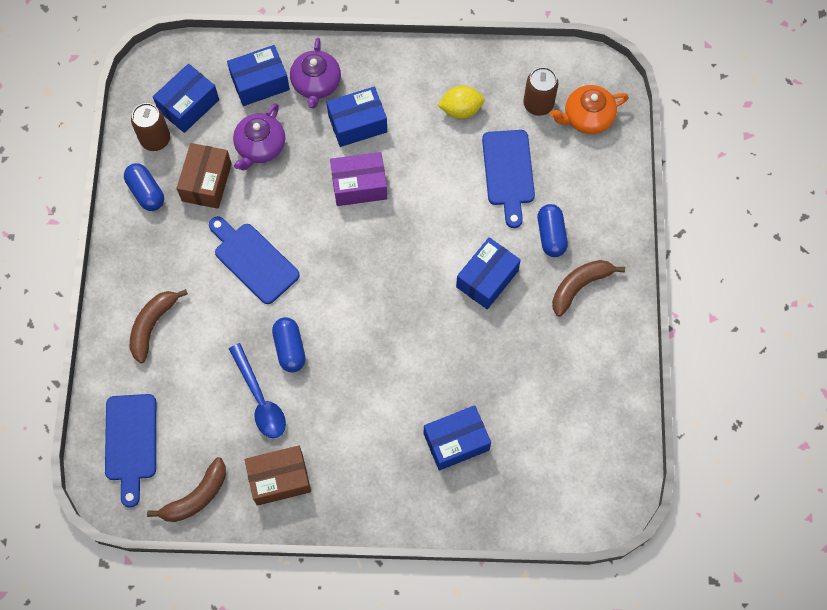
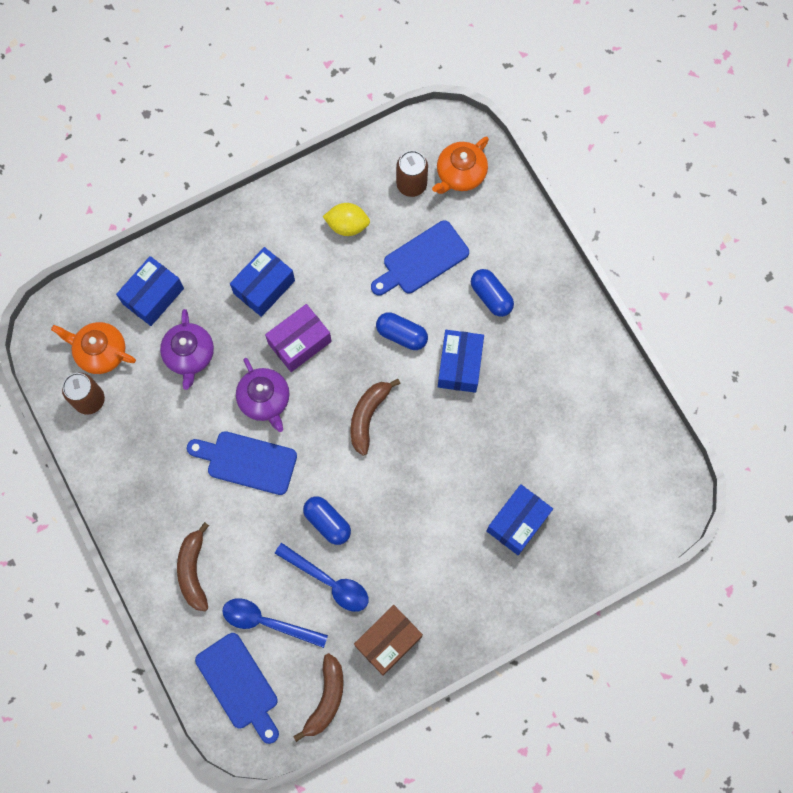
camera: 30 degrees left, 5 degrees up
blue capsule [124,163,164,211] -> blue capsule moved to [376,312,428,350]
blue box [153,64,219,133] -> orange teapot [51,322,136,374]
brown box [177,143,232,209] -> none
purple teapot [290,38,341,108] -> purple teapot moved to [236,358,289,432]
yellow lemon [437,85,485,119] -> yellow lemon turned 45 degrees clockwise [323,203,370,236]
blue cutting board [482,130,535,228] -> blue cutting board turned 90 degrees clockwise [371,220,469,296]
brown banana [552,260,625,317] -> brown banana moved to [351,379,401,456]
none -> blue spoon [222,598,328,648]

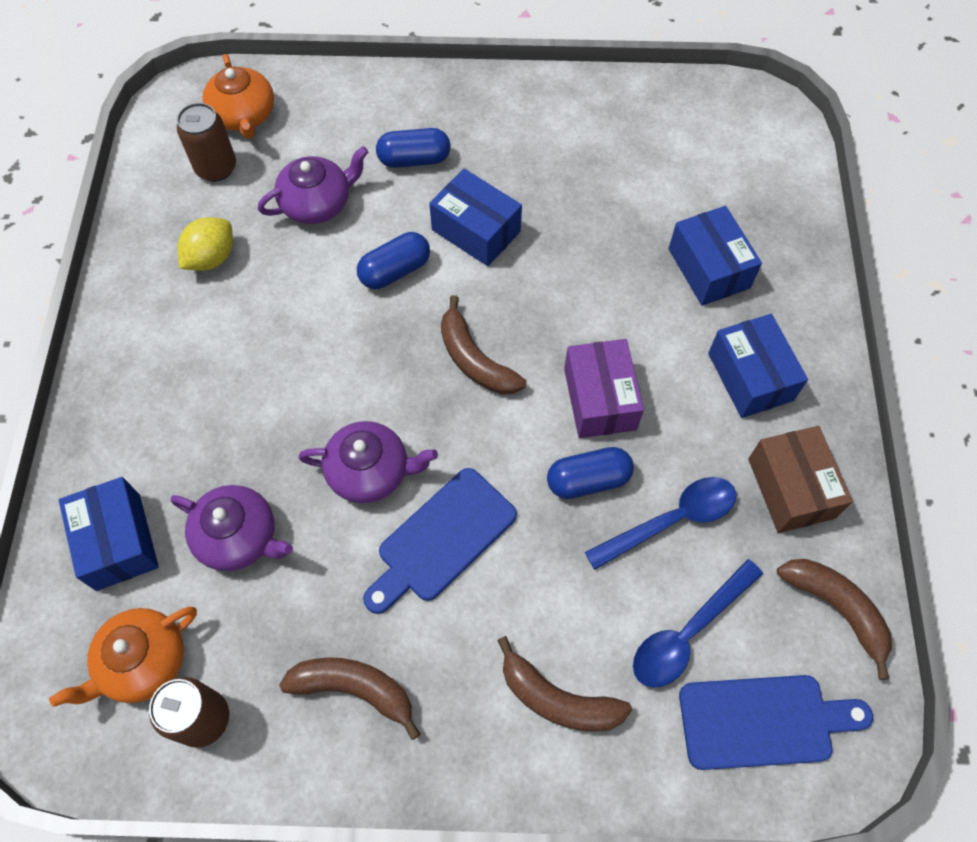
camera: 60 degrees left, 10 degrees down
blue box [230,247,295,317] -> blue box moved to [708,314,808,418]
purple box [265,304,332,372] -> purple box moved to [564,339,644,438]
blue cutting board [371,220,469,296] -> purple teapot [258,146,368,224]
none -> brown banana [279,657,421,740]

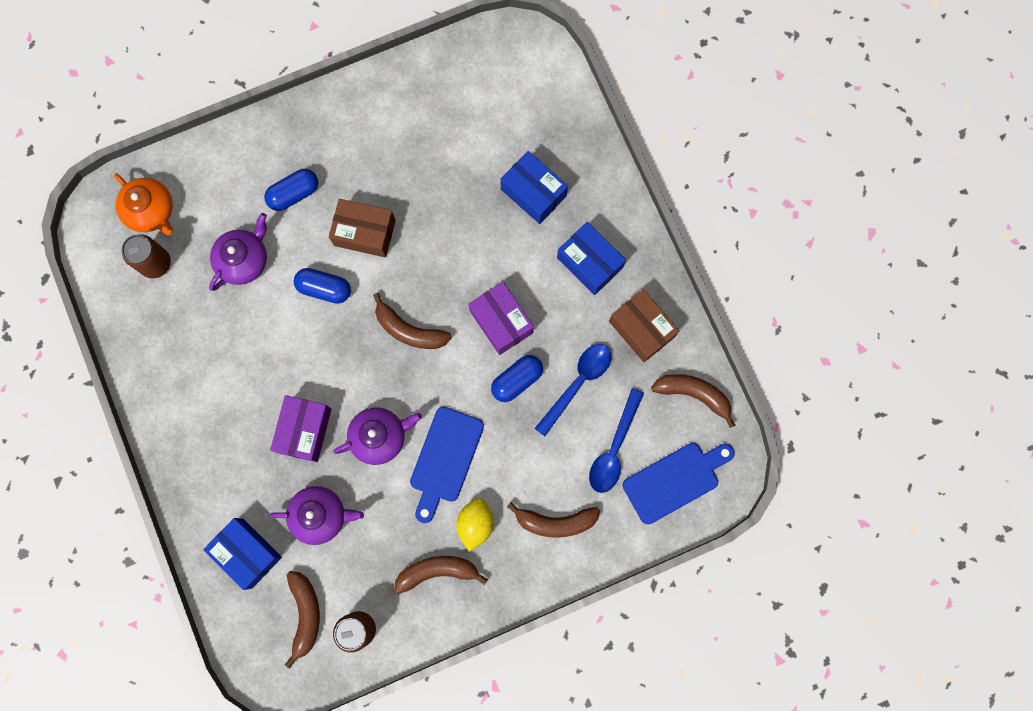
camera: 25 degrees left, 15 degrees up
orange teapot [49,607,197,707] -> brown banana [285,571,320,668]
yellow lemon [178,217,233,271] -> yellow lemon moved to [456,498,494,551]
blue capsule [357,232,430,289] -> blue capsule turned 75 degrees clockwise [294,268,351,304]
blue box [429,169,522,266] -> brown box [329,199,396,257]
none -> purple box [270,395,332,462]

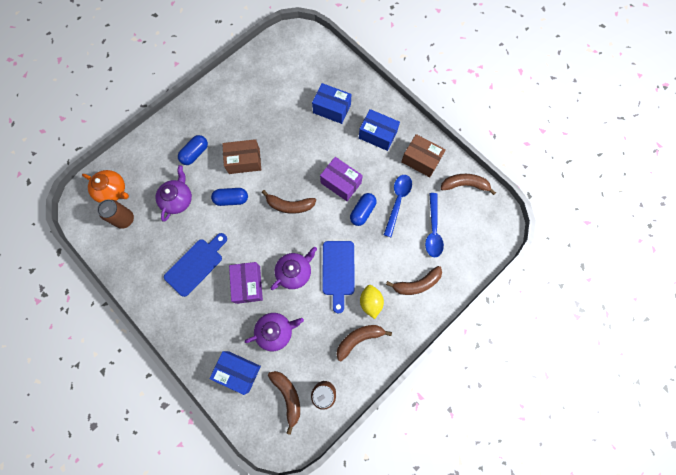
camera: 20 degrees left, 5 degrees down
blue cutting board [623,443,735,524] -> blue cutting board moved to [164,233,227,297]

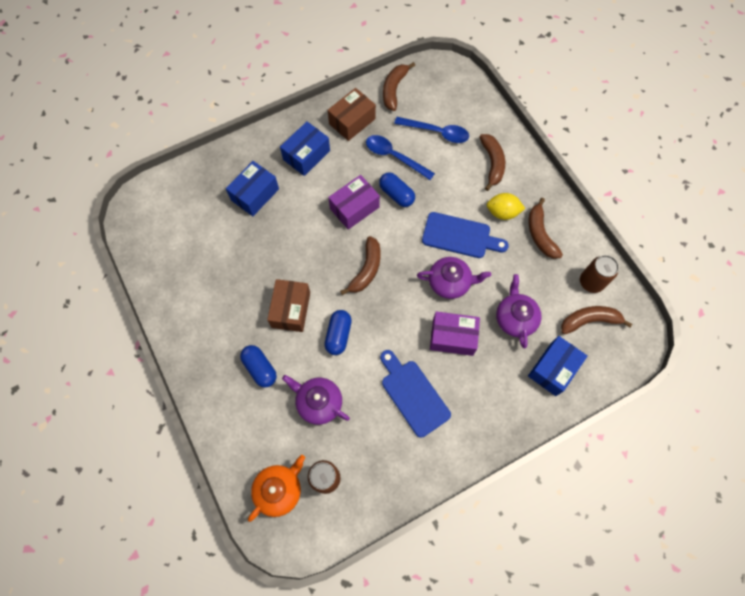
camera: 75 degrees left, 5 degrees down
purple teapot [270,247,317,290] -> purple teapot turned 120 degrees clockwise [417,257,491,299]

